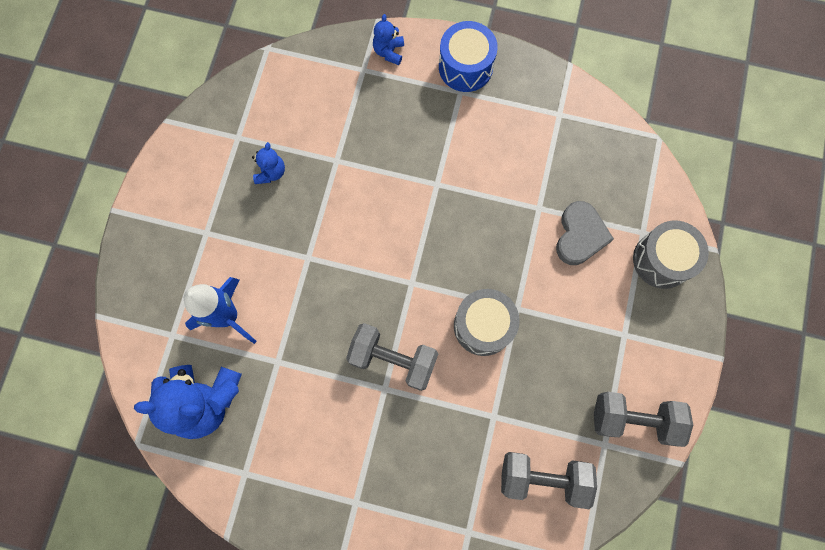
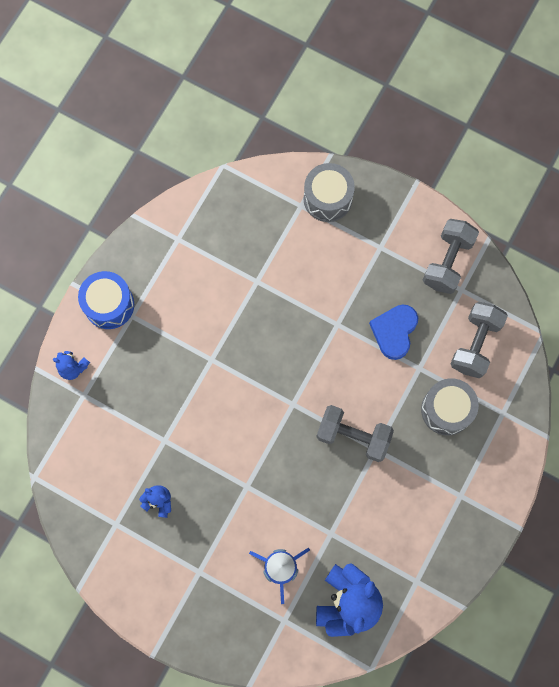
camera: 75 degrees left, 0 degrees up
grey dumbbell [346,323,438,391] -> grey dumbbell turned 75 degrees clockwise [316,405,394,462]
grey drum [454,289,520,356] -> grey drum moved to [421,378,479,436]
grey heart [556,201,614,265] -> none
none -> blue heart [369,304,418,360]

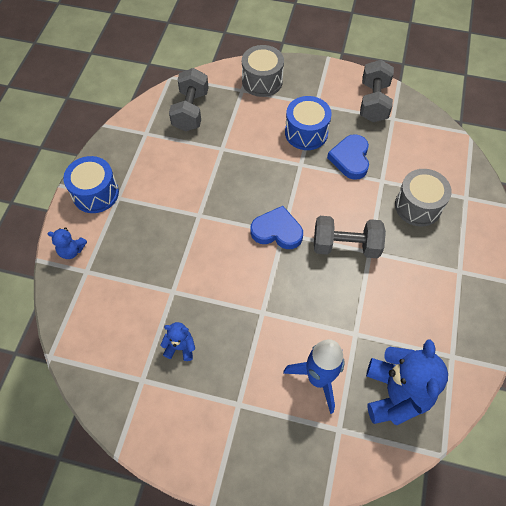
camera: 15 degrees left, 15 degrees down
grey dumbbell [451,302,508,378] -> grey dumbbell moved to [169,68,209,132]
none -> blue heart [250,206,303,249]
none -> blue drum [285,96,332,150]

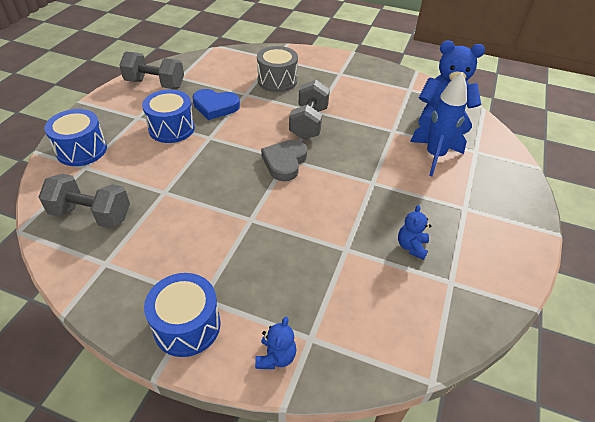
camera: 85 degrees left, 15 degrees down
grey drum [242,45,284,97] -> blue drum [44,109,107,166]
blue heart [250,206,303,249] -> grey heart [261,140,307,181]

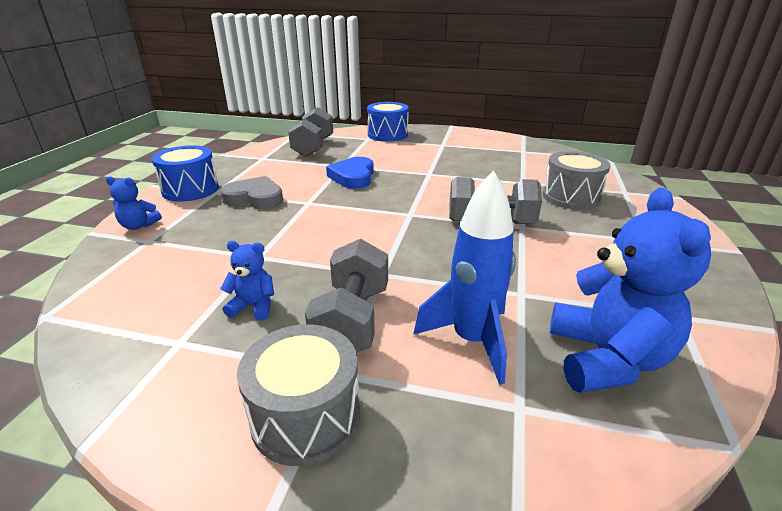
camera: 85 degrees right, 15 degrees down
grey dumbbell [119,52,184,89] -> grey dumbbell moved to [305,239,388,353]
blue drum [142,89,195,143] -> none
blue heart [192,89,240,120] -> blue heart moved to [326,157,374,189]
grey heart [261,140,307,181] -> grey heart moved to [221,176,283,209]
none -> grey drum [237,324,360,466]

